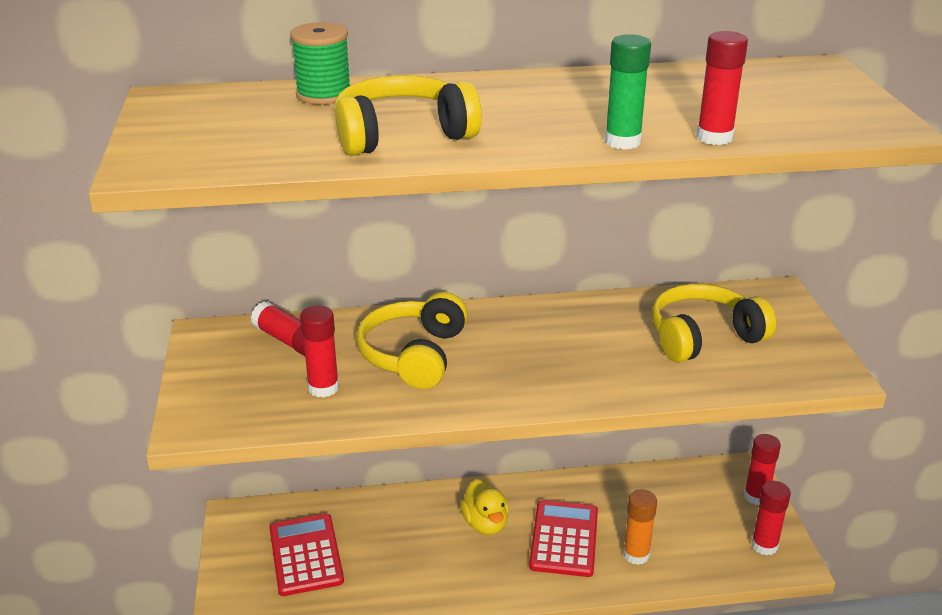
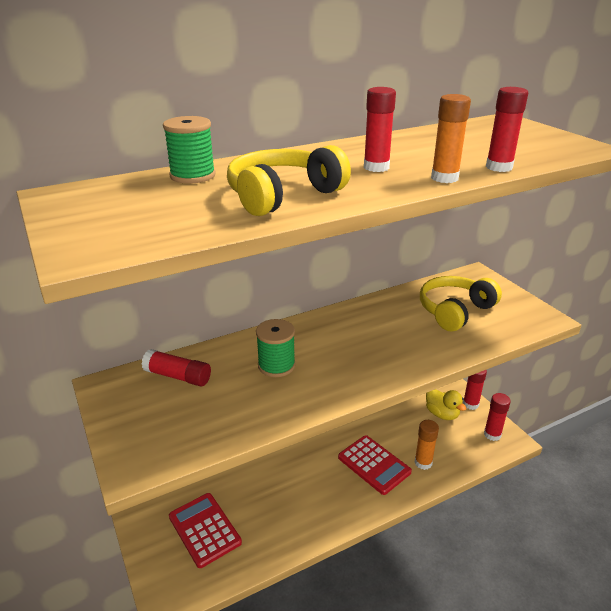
camera: 20 degrees left, 0 degrees up
red glue stick [300,305,339,398] -> red glue stick moved to [364,87,396,172]
yellow headphones [356,292,468,389] -> green spool [256,319,295,377]
yellow duck [460,479,509,535] -> yellow duck moved to [426,389,467,420]
red calculator [529,500,598,577] -> red calculator turned 150 degrees clockwise [338,435,412,495]
green glue stick [605,34,651,150] -> orange glue stick [431,94,471,183]

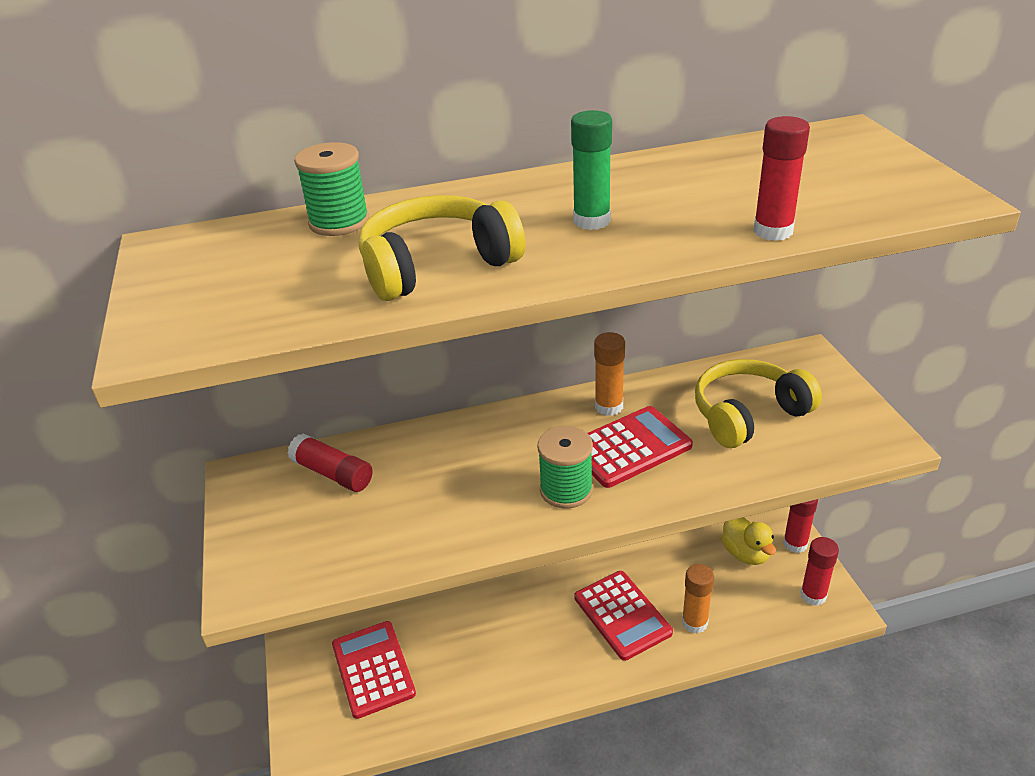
camera: 15 degrees right, 5 degrees up
green spool [256,319,295,377] -> green spool moved to [537,426,593,509]
red glue stick [364,87,396,172] -> green glue stick [571,110,612,230]
orange glue stick [431,94,471,183] -> orange glue stick moved to [594,332,625,416]
none -> red calculator [588,406,693,488]

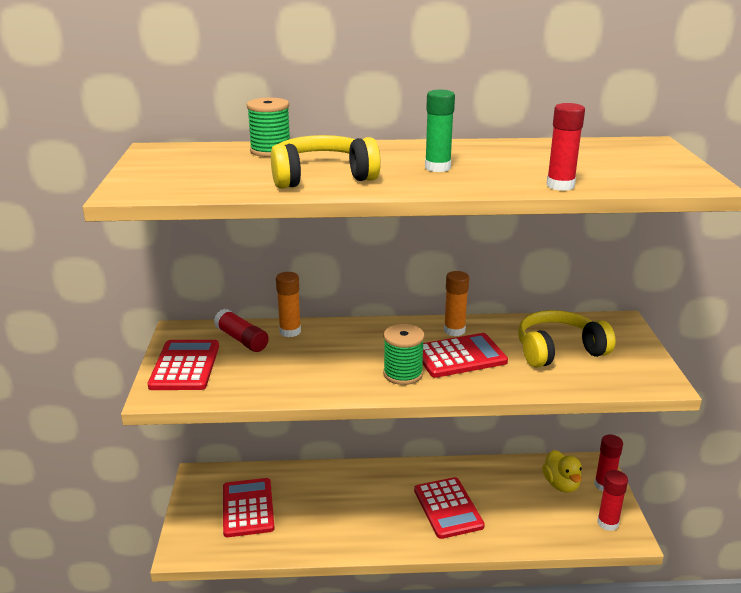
camera: 10 degrees right, 10 degrees down
orange glue stick [682,564,714,633] -> orange glue stick moved to [276,272,301,337]
none -> red calculator [148,340,219,390]

